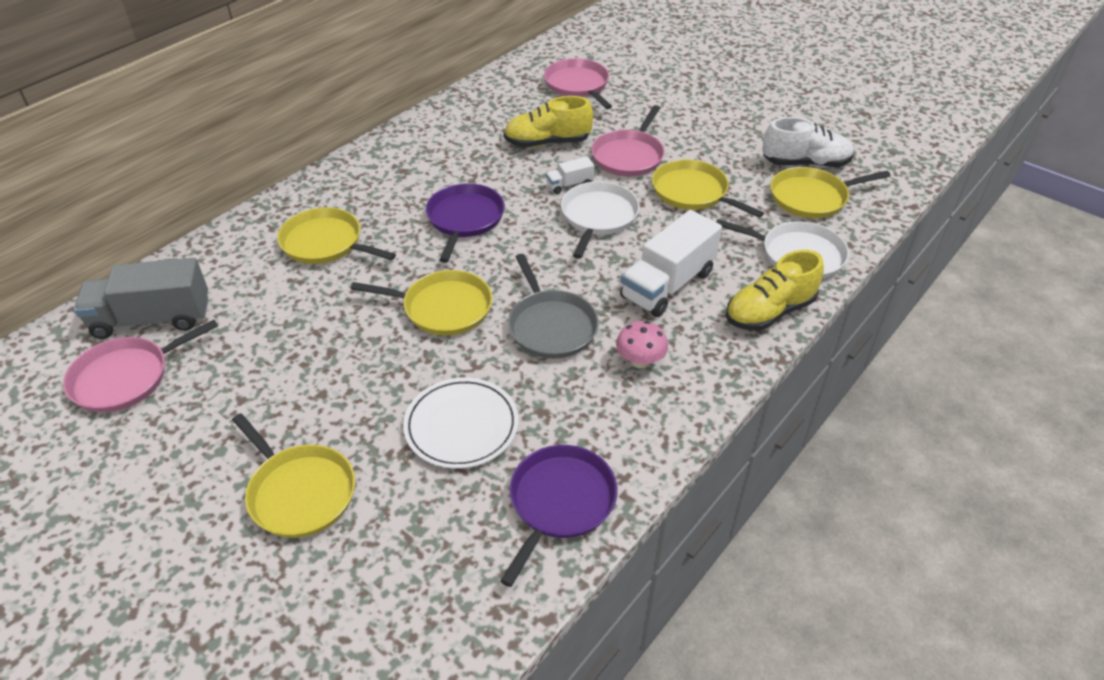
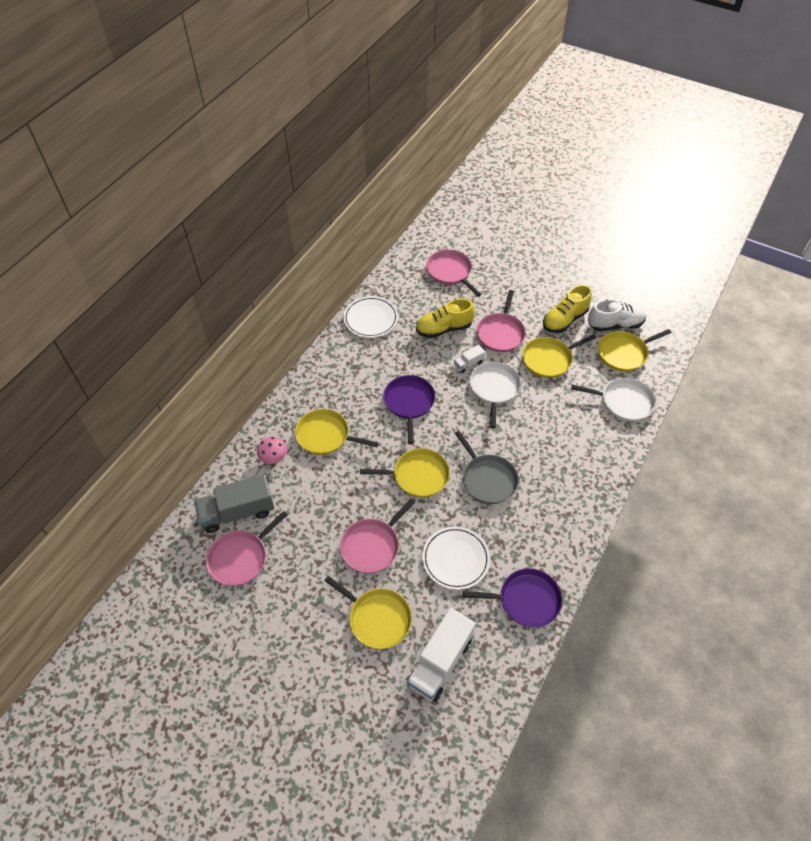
camera: 10 degrees left, 10 degrees up
purple pan [500,445,618,587] -> purple pan turned 75 degrees clockwise [463,568,562,627]
pink mushroom [616,321,668,368] -> pink mushroom moved to [257,437,287,464]
white truck [620,210,722,317] -> white truck moved to [407,608,476,702]
yellow pan [652,159,764,218] -> yellow pan turned 60 degrees counterclockwise [522,334,596,378]
yellow shoe [726,250,824,331] -> yellow shoe moved to [543,284,592,333]
none -> pink pan [340,499,415,573]
none -> white plate [343,296,398,338]

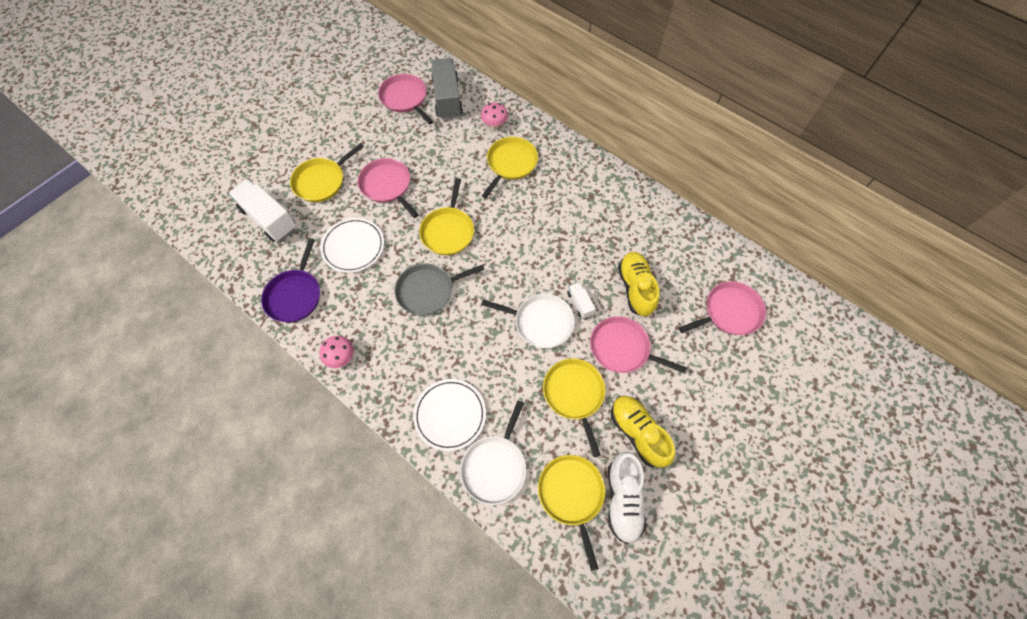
camera: 100 degrees right, 10 degrees up
white plate [343,296,398,338] -> white plate moved to [413,379,486,451]
purple pan [383,375,435,444] -> none
none -> pink mushroom [319,336,354,368]

